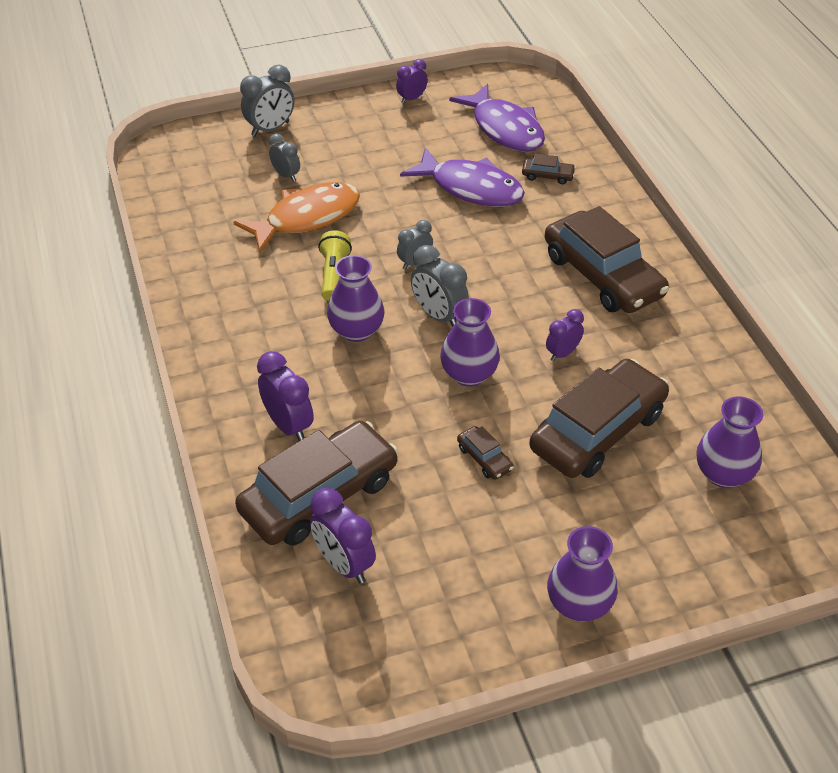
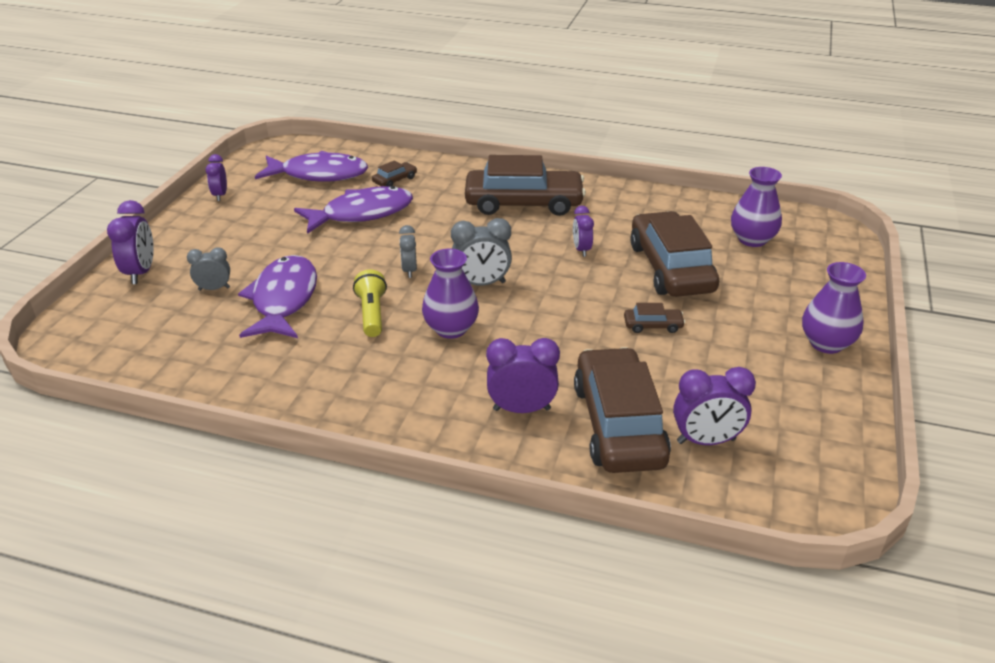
camera: 55 degrees left, 10 degrees down
orange fish [233,182,360,253] -> purple fish [238,255,317,338]
grey clock [240,65,294,136] -> purple clock [107,200,154,284]
yellow flashlight [318,230,352,301] -> yellow flashlight turned 45 degrees clockwise [353,270,387,337]
purple vase [440,298,500,387] -> none

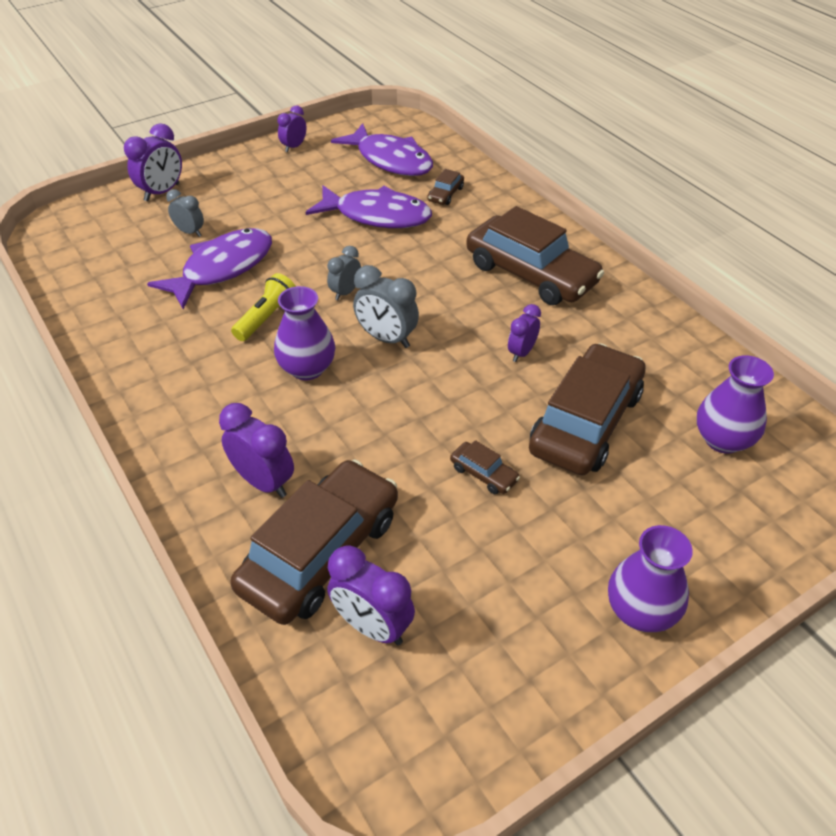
camera: 40 degrees right, 10 degrees up
brown car [372,160,417,187] -> brown car turned 120 degrees clockwise [427,169,464,205]

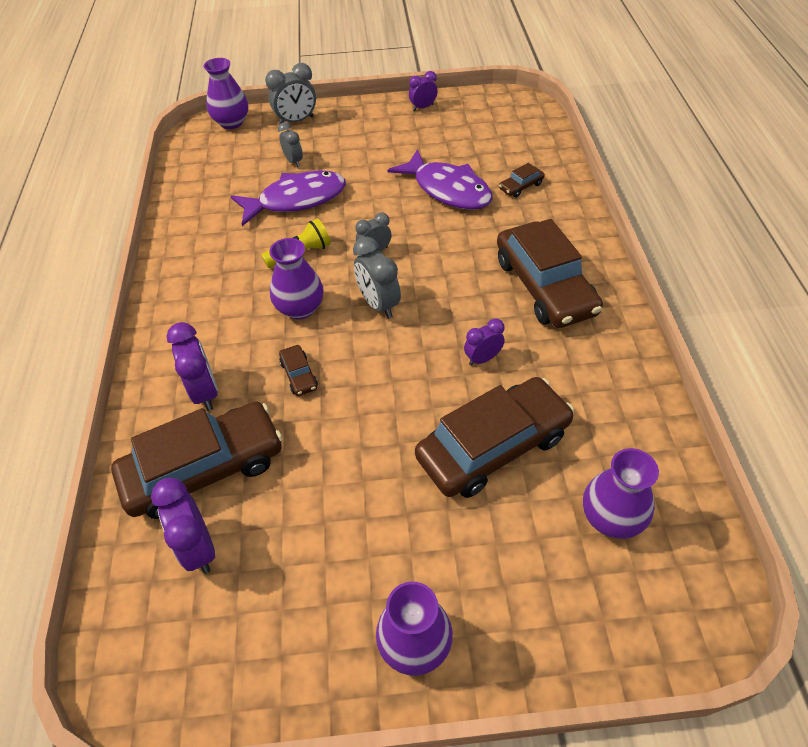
camera: 30 degrees right, 5 degrees up
purple clock [124,123,182,201] -> grey clock [265,63,316,125]
purple fish [331,123,433,176] -> none
brown car [450,440,520,494] -> brown car moved to [279,345,318,396]
none -> purple vase [203,58,248,129]

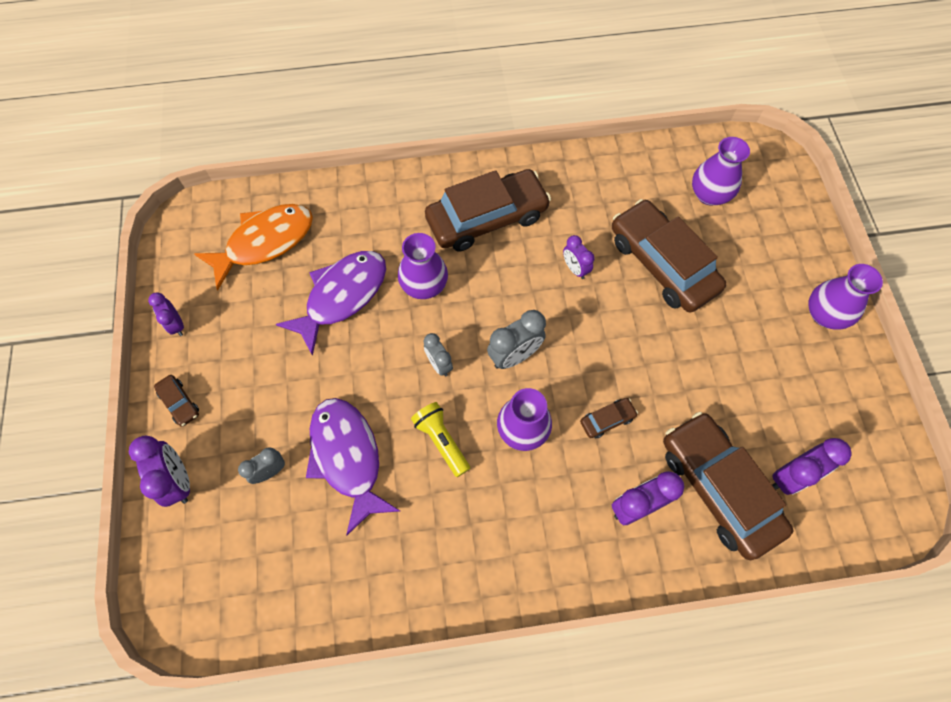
camera: 95 degrees left, 15 degrees up
purple vase [203,58,248,129] -> purple vase moved to [398,233,448,299]
grey clock [265,63,316,125] -> purple clock [129,436,190,507]
brown car [499,163,545,197] -> brown car moved to [154,375,199,427]
none -> orange fish [194,204,313,290]

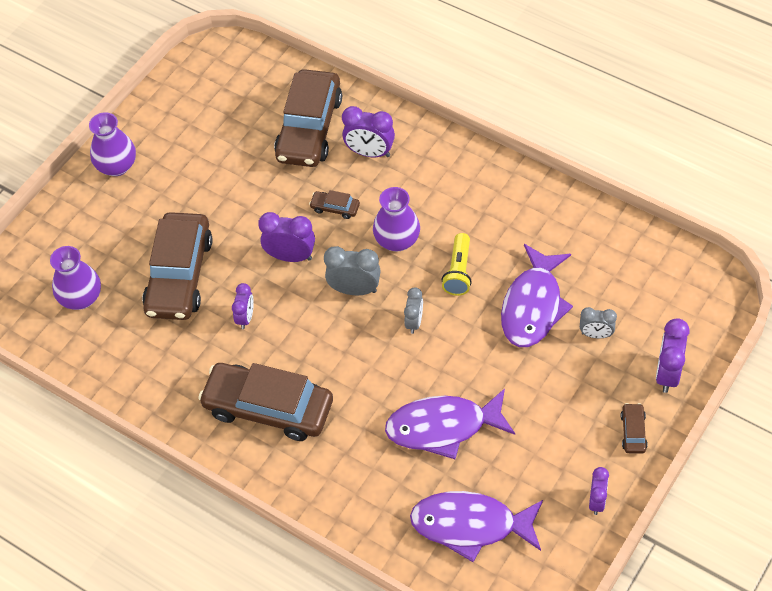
camera: 135 degrees left, 10 degrees down
orange fish [194,204,313,290] -> purple fish [410,491,543,562]
purple vase [398,233,448,299] -> none
purple clock [772,438,852,495] -> purple clock moved to [258,212,315,262]

